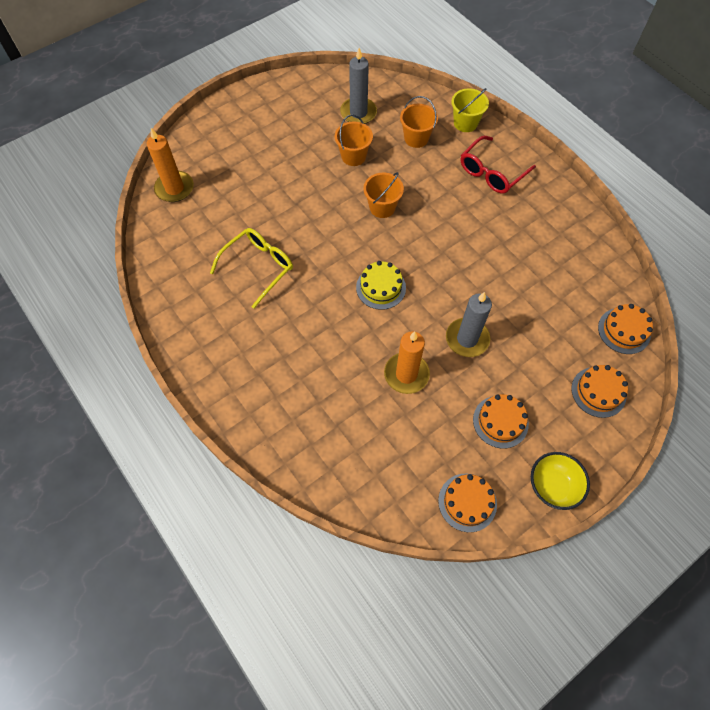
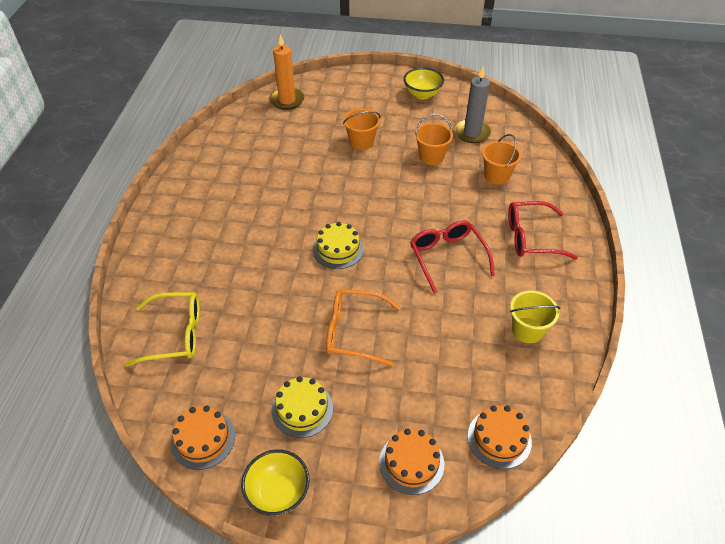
camera: 45 degrees right, 15 degrees down
yellow glasses [210,228,293,309] -> yellow glasses moved to [125,292,200,367]
orange bucket [364,172,404,218] -> orange bucket moved to [343,109,380,150]
orange candle [384,331,430,394] -> none
grey candle [446,292,492,357] -> orange glasses [326,289,401,366]
yellow bucket [451,88,489,132] -> yellow bucket moved to [510,290,560,343]
orange cake [473,394,529,449] -> yellow cake [272,376,333,438]
none -> yellow bowl [404,68,444,99]
none -> red glasses [410,220,495,294]

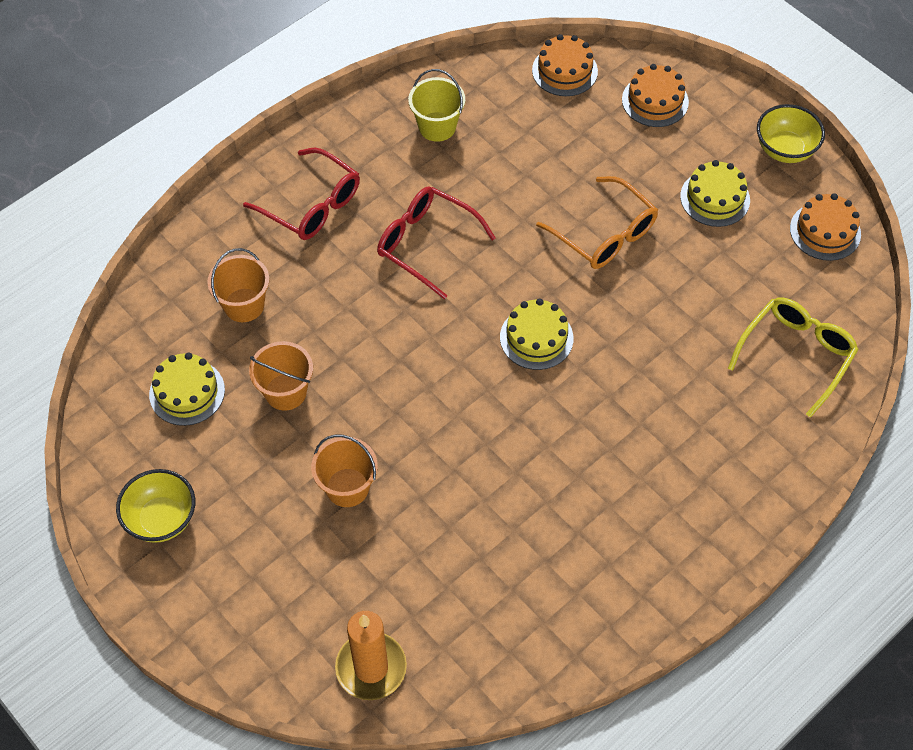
camera: 140 degrees left, 10 degrees up
yellow glasses [125,292,200,367] -> yellow glasses turned 90 degrees clockwise [728,297,859,418]
red glasses [410,220,495,294] -> red glasses turned 105 degrees clockwise [377,186,496,299]
grey candle [454,67,491,143] -> yellow cake [149,352,225,426]

